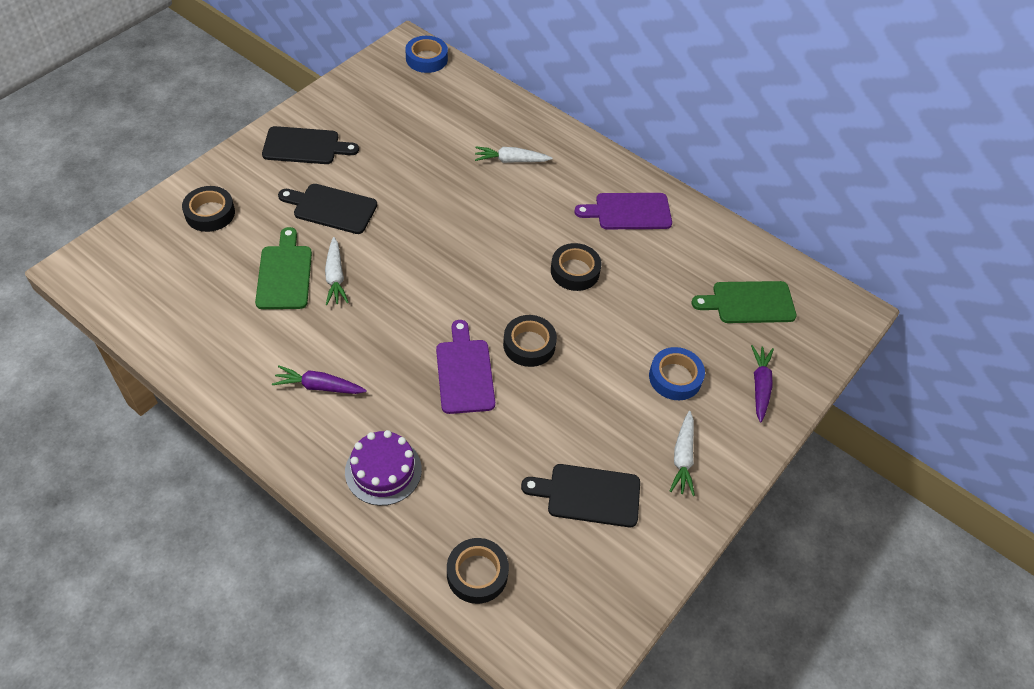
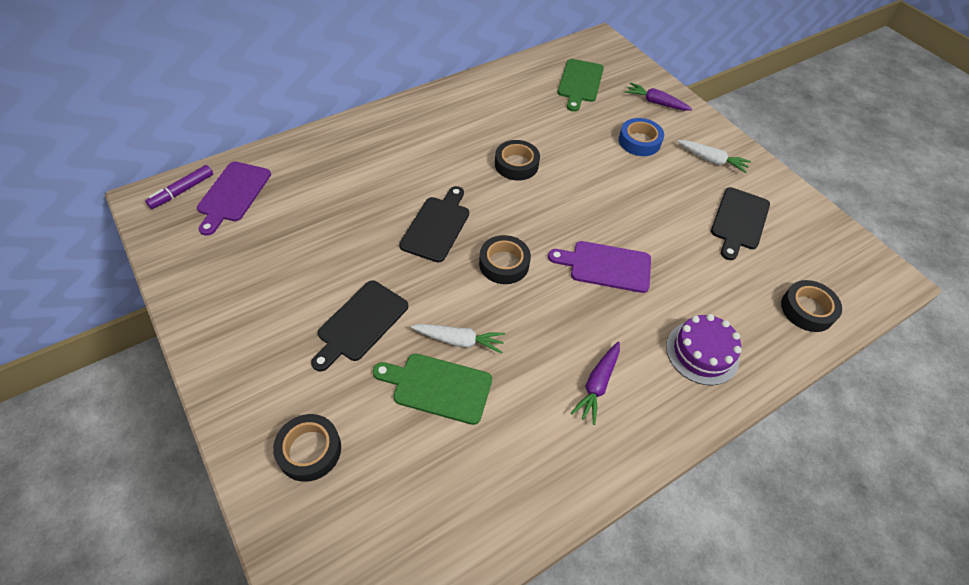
camera: 70 degrees left, 0 degrees up
black cutting board [262,126,359,164] -> black cutting board moved to [399,186,469,263]
blue tape [405,36,448,73] -> purple marker [145,165,213,209]
white carrot [475,146,552,163] -> none
black tape [503,315,557,367] -> black tape moved to [479,235,531,284]
purple cutting board [574,193,672,229] -> purple cutting board moved to [197,162,271,236]

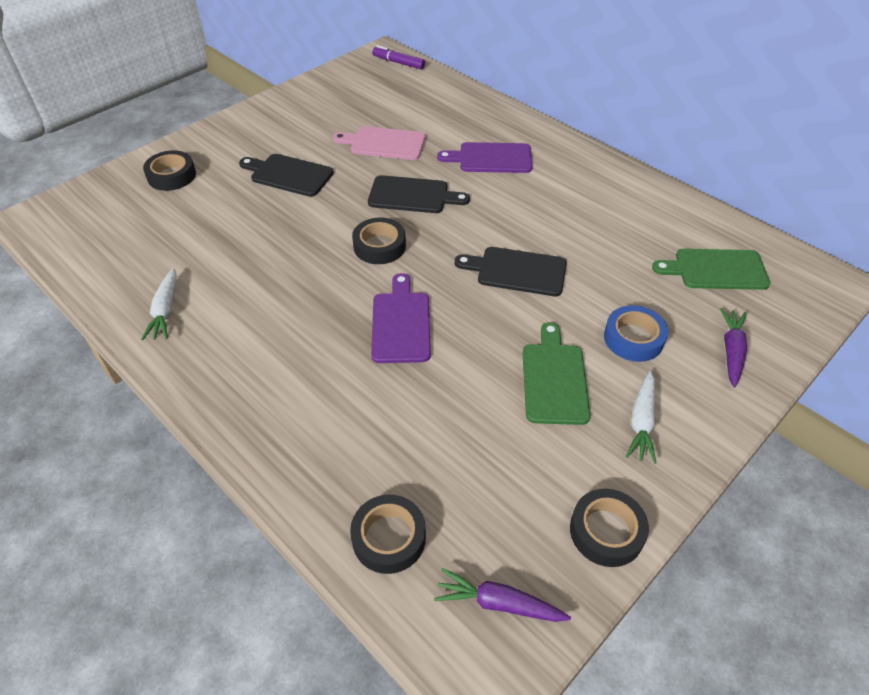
camera: 80 degrees right, 5 degrees down
purple cutting board [197,162,271,236] -> purple cutting board moved to [437,142,532,173]
green cutting board [373,353,492,425] -> green cutting board moved to [523,322,590,425]
white carrot [411,324,505,354] -> white carrot moved to [141,268,177,340]
black tape [495,140,540,180] -> black tape moved to [570,489,649,567]
purple carrot [571,342,620,425] -> purple carrot moved to [434,568,571,622]
purple cake [666,314,742,386] -> none
black cutting board [711,187,770,260] -> black cutting board moved to [455,247,567,296]
none -> pink cutting board [333,126,426,160]

